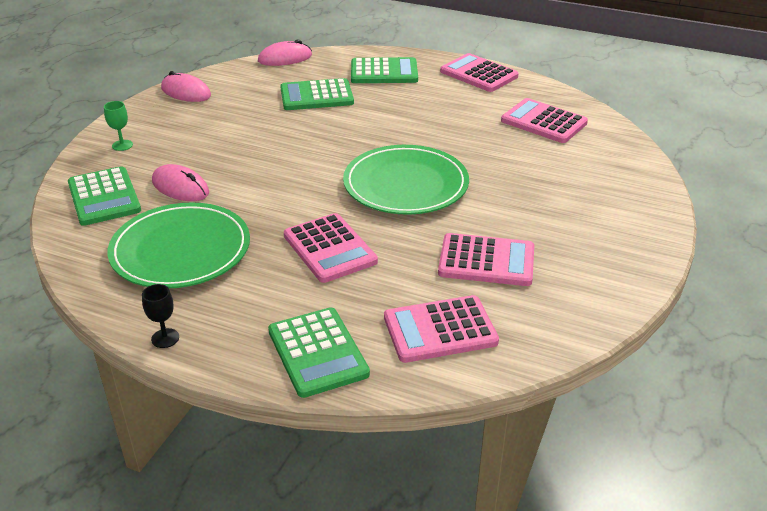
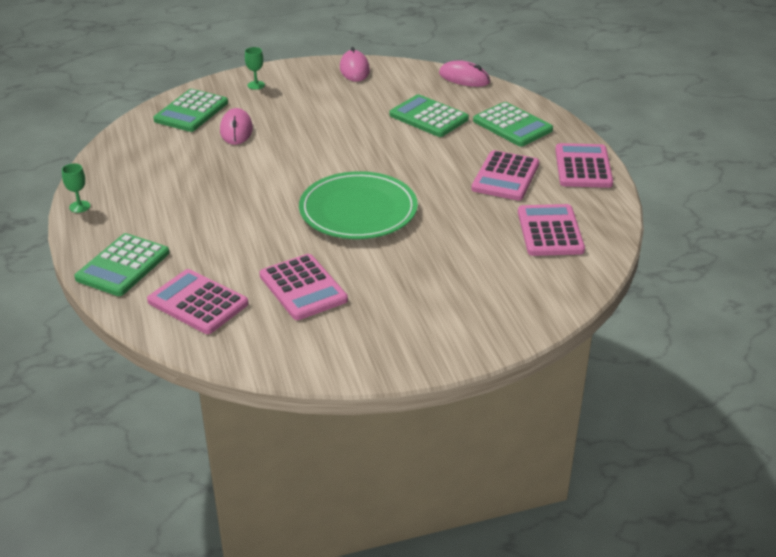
camera: 50 degrees right, 0 degrees up
green plate [107,202,250,288] -> none
black goblet [142,284,179,348] -> green goblet [62,163,90,213]
pink calculator [284,213,378,283] -> pink calculator moved to [471,150,539,200]

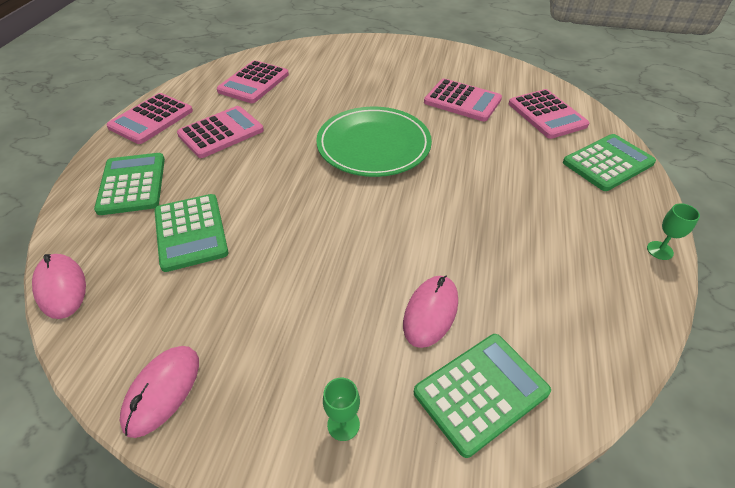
camera: 150 degrees left, 10 degrees up
pink calculator [260,254,348,320] -> pink calculator turned 120 degrees clockwise [424,79,502,122]

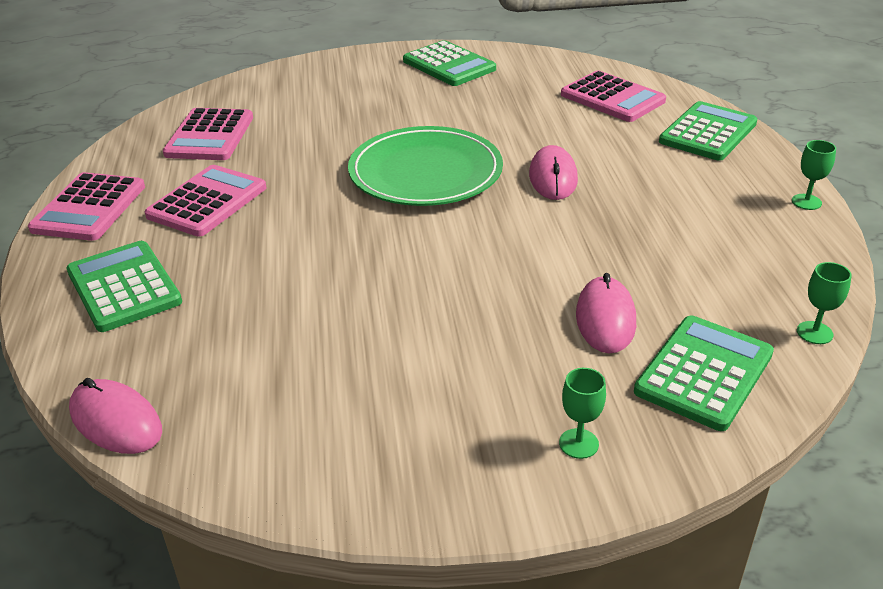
camera: 20 degrees left, 10 degrees down
pink mouse [119,346,199,438] -> pink mouse moved to [529,145,578,200]
green calculator [154,194,229,272] -> green calculator moved to [403,40,496,86]
pink calculator [424,79,502,122] -> none
none -> green goblet [797,262,852,344]

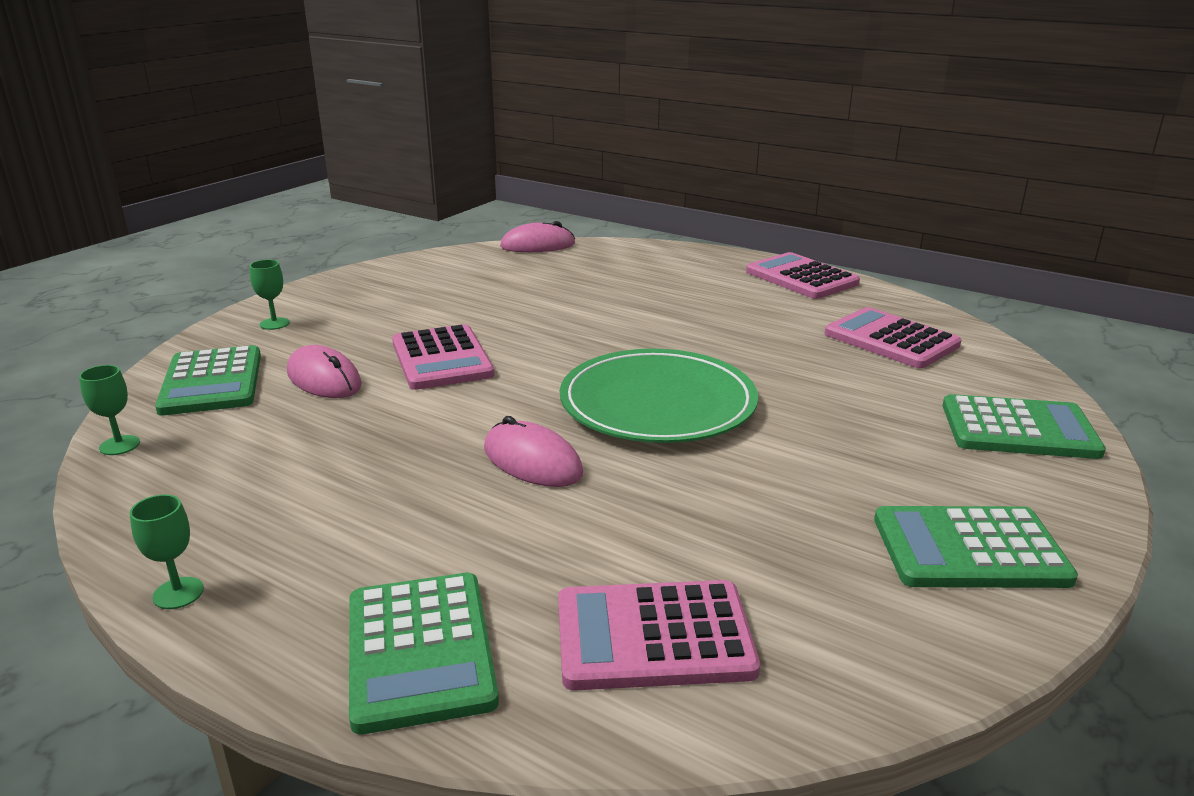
camera: 130 degrees right, 10 degrees down
green calculator [66,241,182,332] -> green calculator moved to [943,394,1106,459]
pink calculator [145,165,267,237] -> pink calculator moved to [392,324,494,390]

